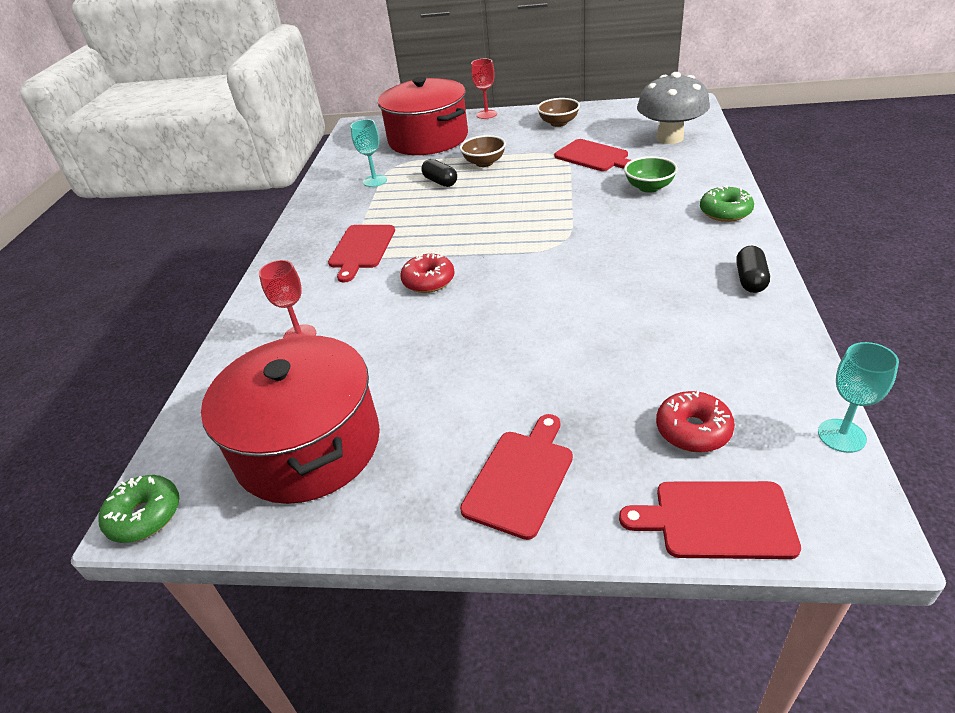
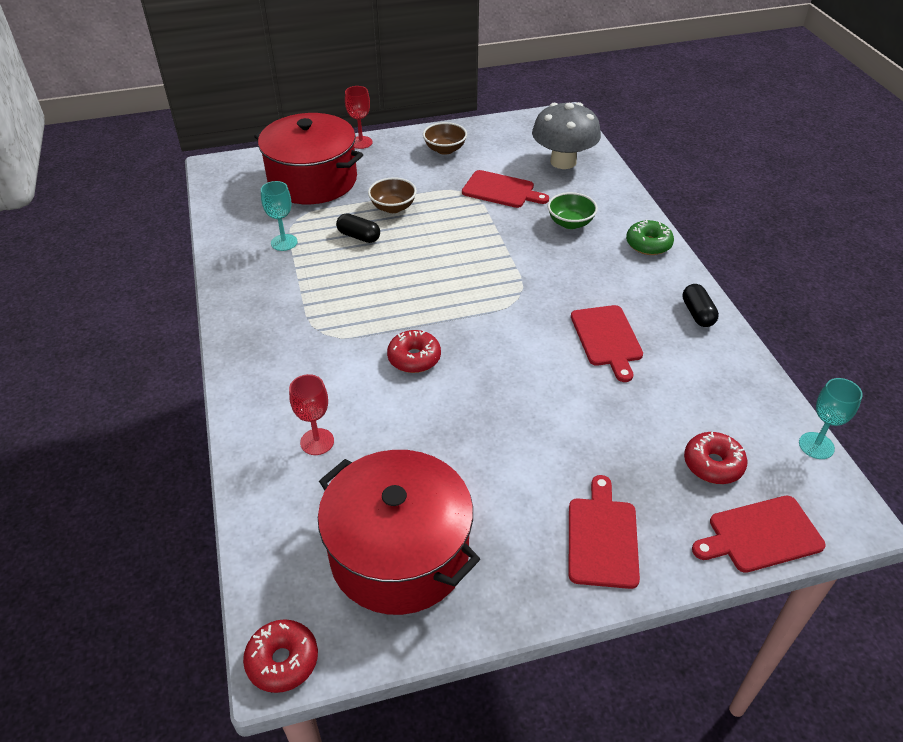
camera: 25 degrees left, 5 degrees up
green donut [99,475,179,543] -> red donut [243,619,318,693]
red cutting board [328,225,395,283] -> red cutting board moved to [571,305,643,382]

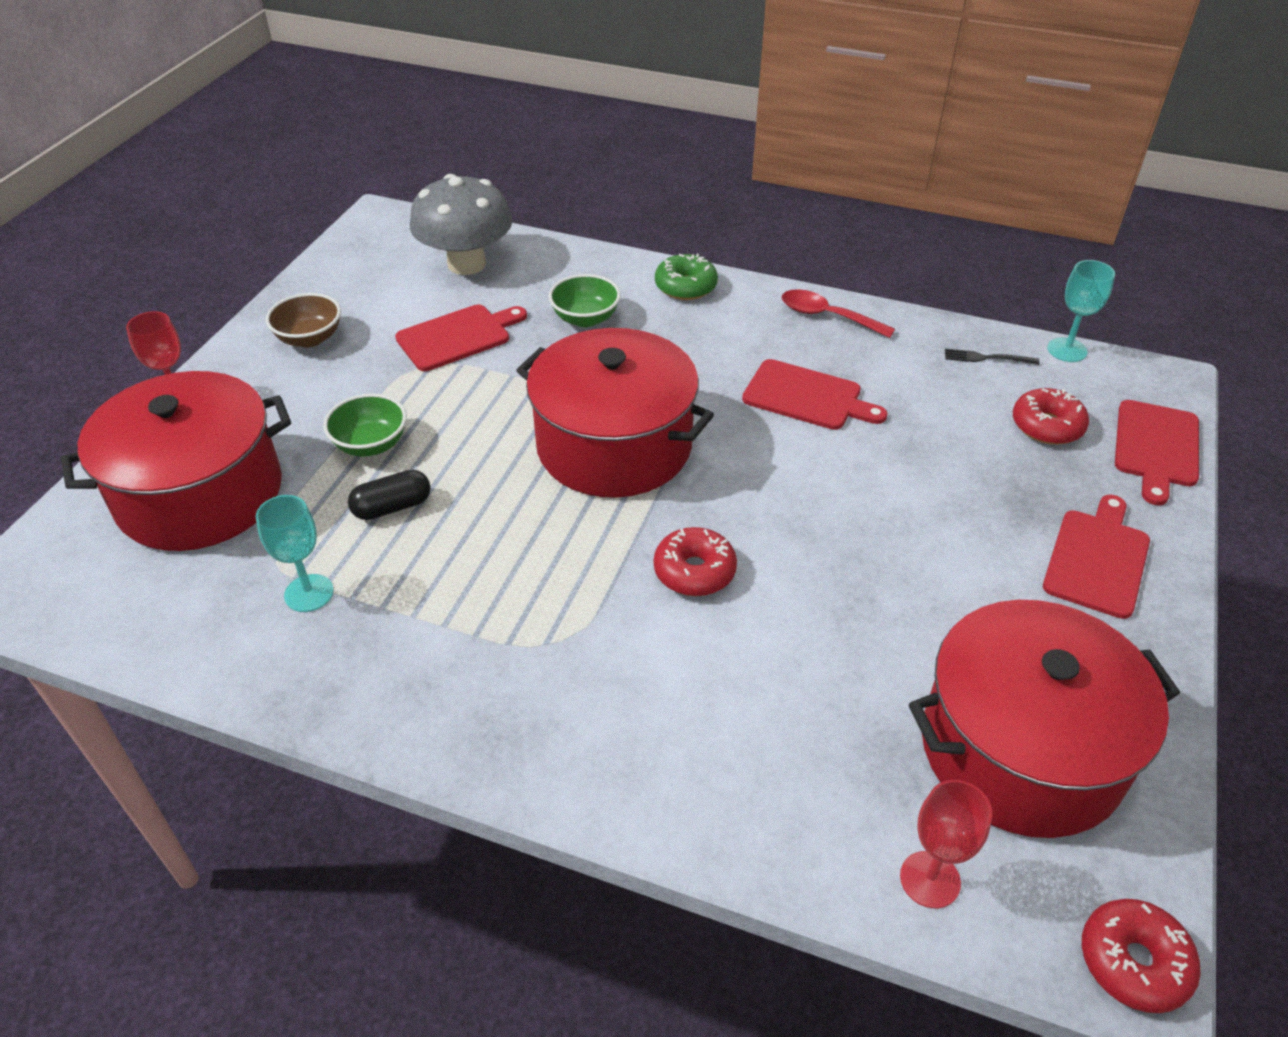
camera: 55 degrees left, 0 degrees up
red goblet [289,374,334,455] -> red goblet moved to [900,780,992,908]
brown bowl [368,177,417,213] -> green bowl [323,393,407,456]
red cutting board [569,475,640,589] -> red cutting board turned 75 degrees clockwise [1043,495,1150,619]
black capsule [682,284,719,327] -> red spoon [782,289,895,338]
none -> red pot [516,328,714,498]
none -> black fork [945,349,1040,365]

